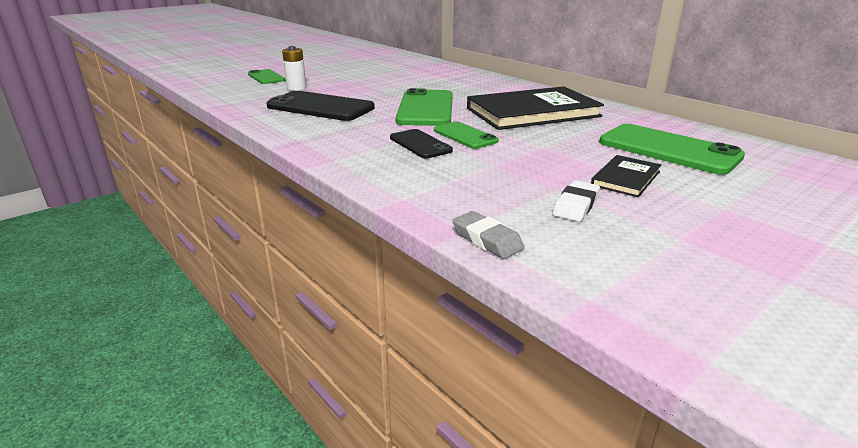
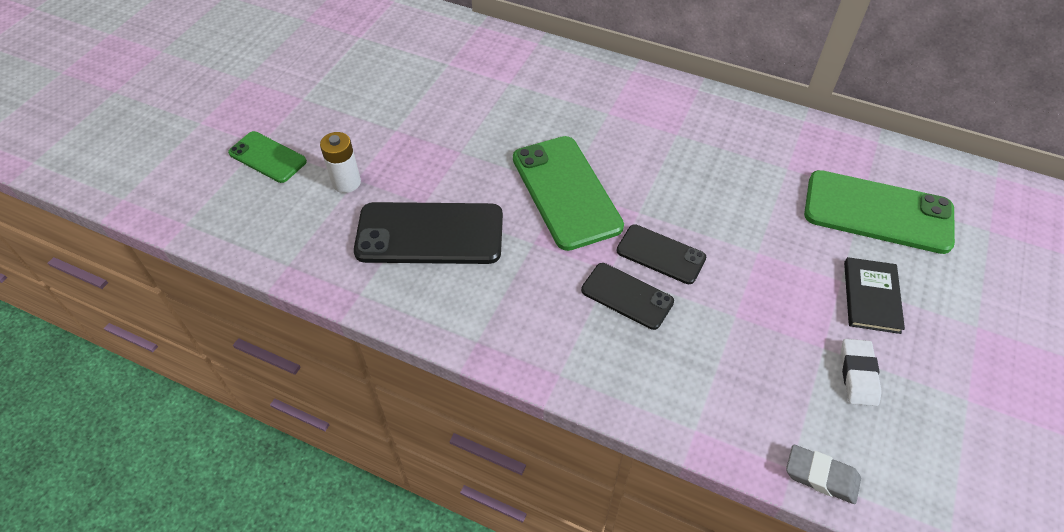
camera: 25 degrees left, 25 degrees up
green phone [434,122,499,149] -> black phone [616,224,706,284]
black book [467,86,604,130] -> none

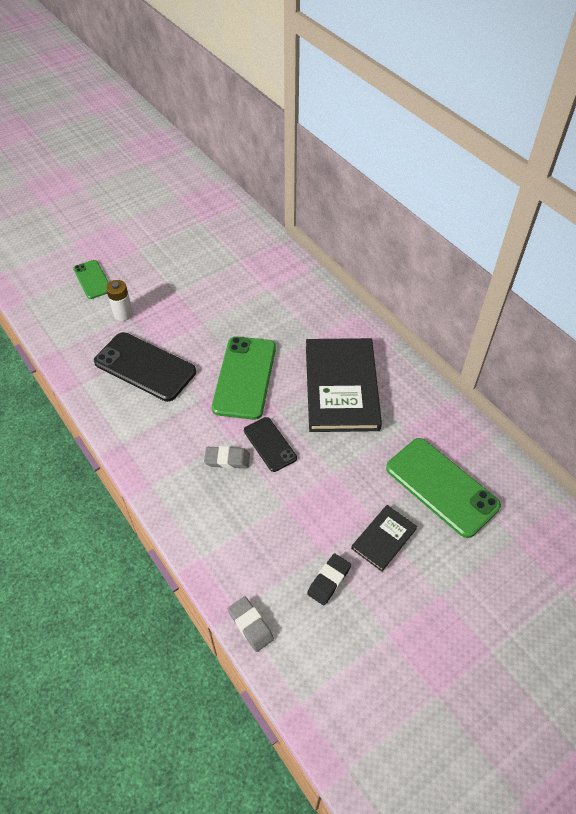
camera: 30 degrees right, 0 degrees up
black phone [581,263,674,330] -> grey eraser [204,446,250,469]
white eraser [841,339,882,406] -> black eraser [307,553,351,606]
none -> black book [306,338,382,432]

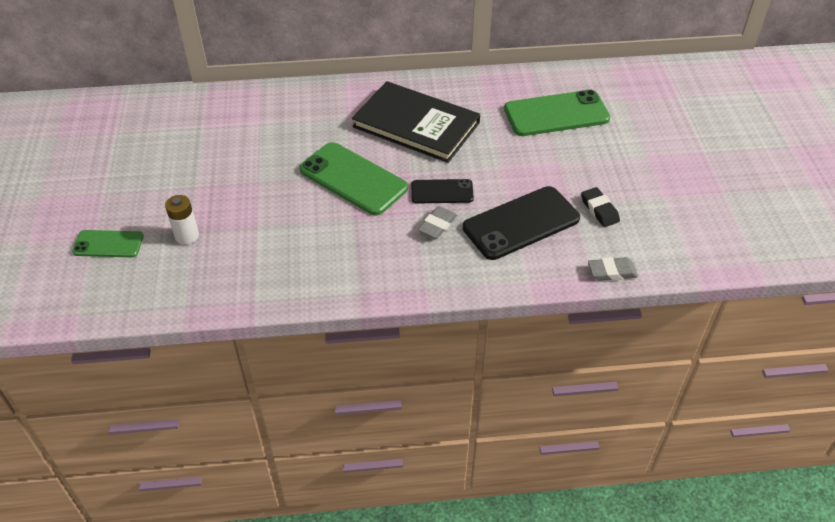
camera: 60 degrees left, 5 degrees down
black phone [94,332,196,402] -> black phone moved to [463,186,580,260]
black book [351,505,417,572] -> none

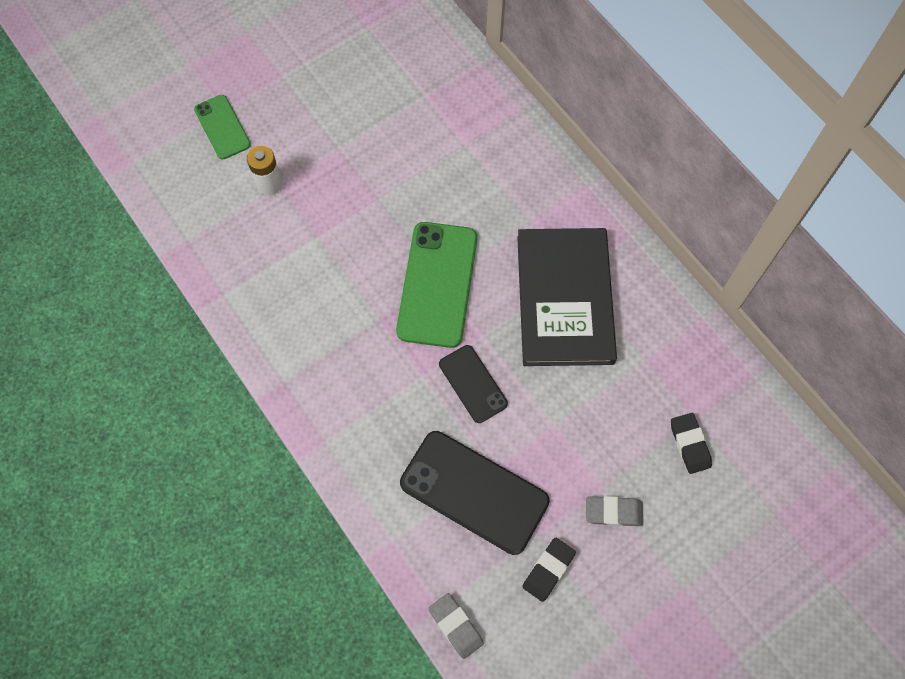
camera: 60 degrees right, 20 degrees up
grey eraser [418,206,457,239] -> grey eraser moved to [586,496,643,526]
green phone [504,90,611,136] -> black eraser [671,413,712,474]

